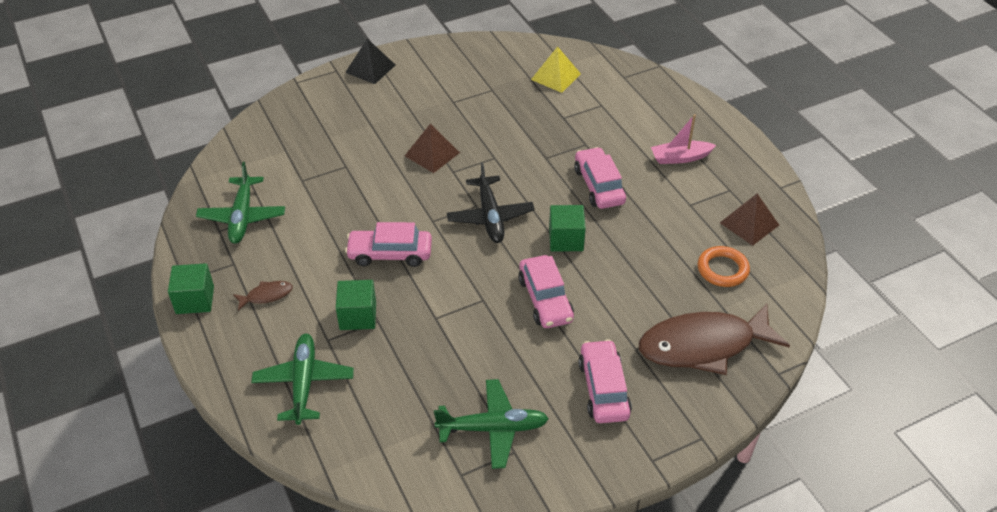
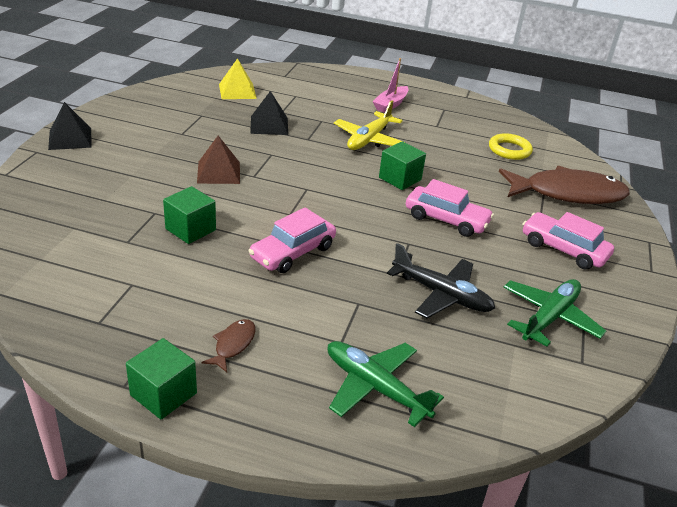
camera: 50 degrees left, 10 degrees down
green plane [196,162,285,244] -> none
green cube [336,280,376,330] -> green cube moved to [163,186,216,244]
black plane [447,162,535,243] -> black plane moved to [387,243,495,318]
pink car [574,147,626,209] -> yellow plane [334,100,406,150]
brown fish [639,304,790,375] -> brown fish turned 120 degrees counterclockwise [499,166,630,204]
orange ring [698,246,750,287] -> yellow ring [489,133,533,160]
brown pyramid [720,194,779,246] -> none
none -> black pyramid [250,91,288,135]

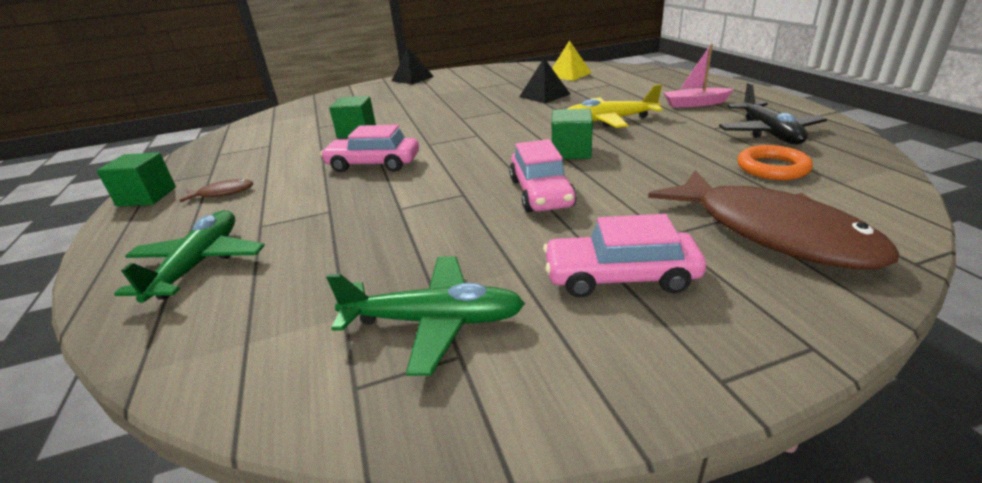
camera: 60 degrees right, 5 degrees down
brown pyramid [197,136,240,184] -> none
black plane [387,243,495,318] -> black plane moved to [719,83,827,145]
yellow ring [489,133,533,160] -> orange ring [737,145,813,180]
pink car [522,212,614,269] -> pink car turned 90 degrees counterclockwise [543,214,706,298]

